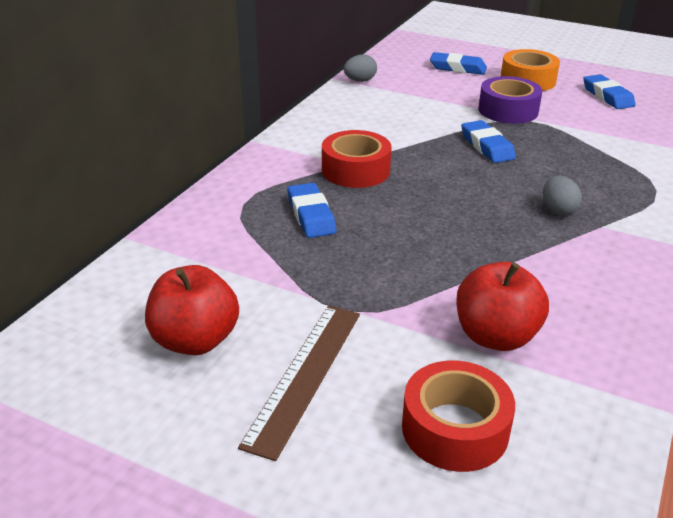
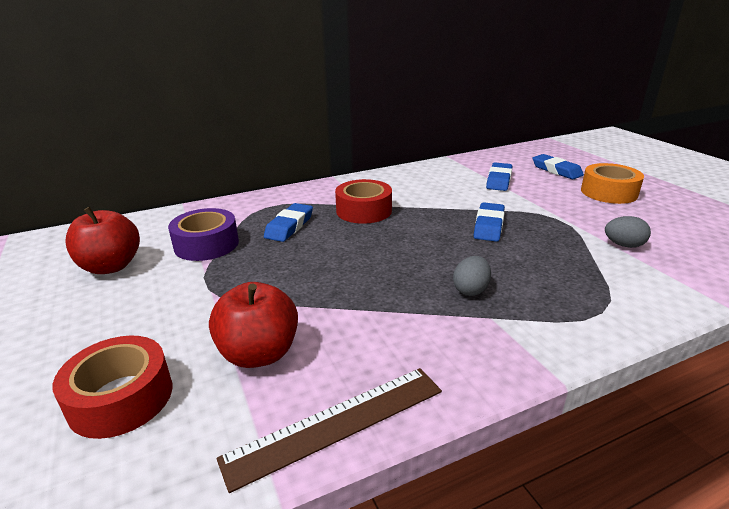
camera: 40 degrees right, 5 degrees down
brown ruler [238,306,360,461] -> brown ruler moved to [217,368,442,493]
grey egg [344,54,377,82] -> grey egg moved to [605,216,651,248]
purple tape [479,76,542,124] -> purple tape moved to [168,208,239,261]
blue eraser [583,74,636,109] -> blue eraser moved to [486,163,512,191]

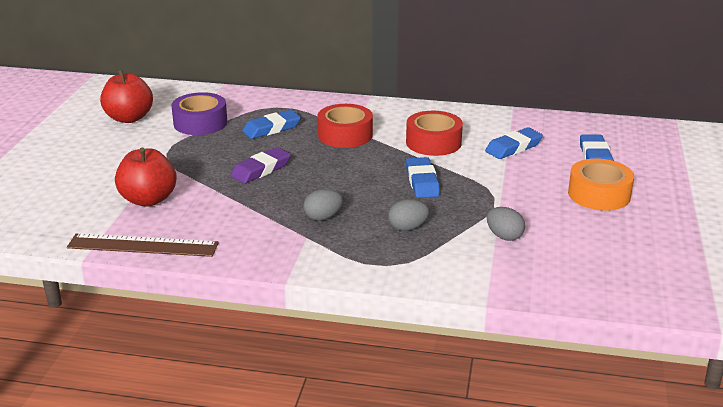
camera: 35 degrees right, 0 degrees up
red tape [53,336,172,439] -> red tape moved to [406,111,463,156]
blue eraser [474,202,505,242] -> blue eraser turned 60 degrees counterclockwise [406,157,440,198]
none -> purple eraser [231,147,291,184]
none -> grey egg [388,199,429,231]

